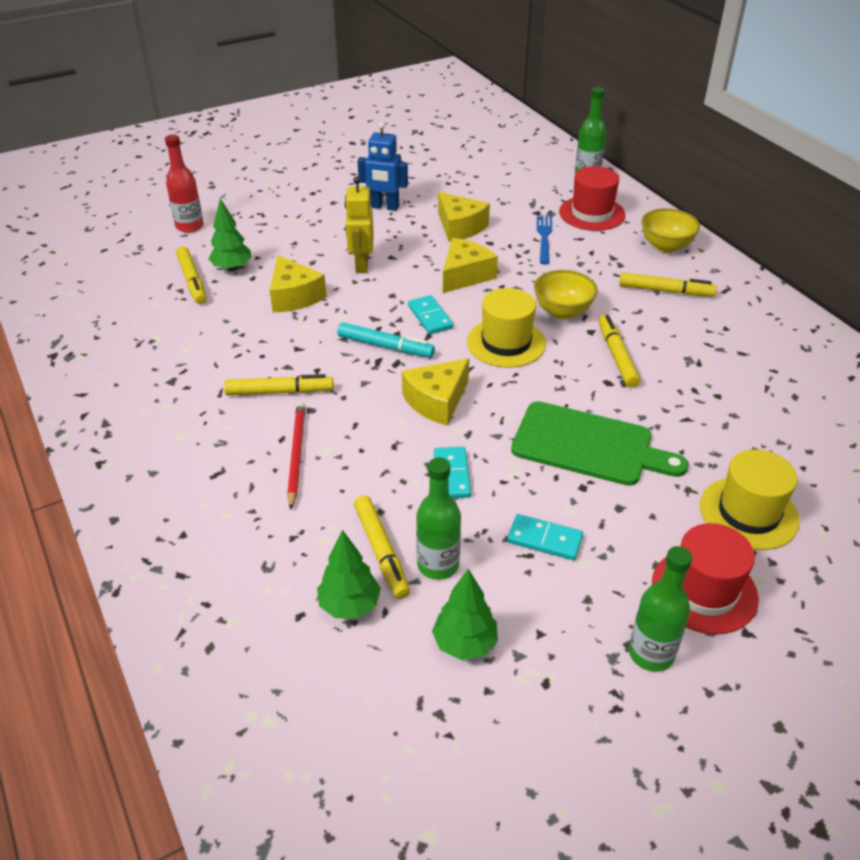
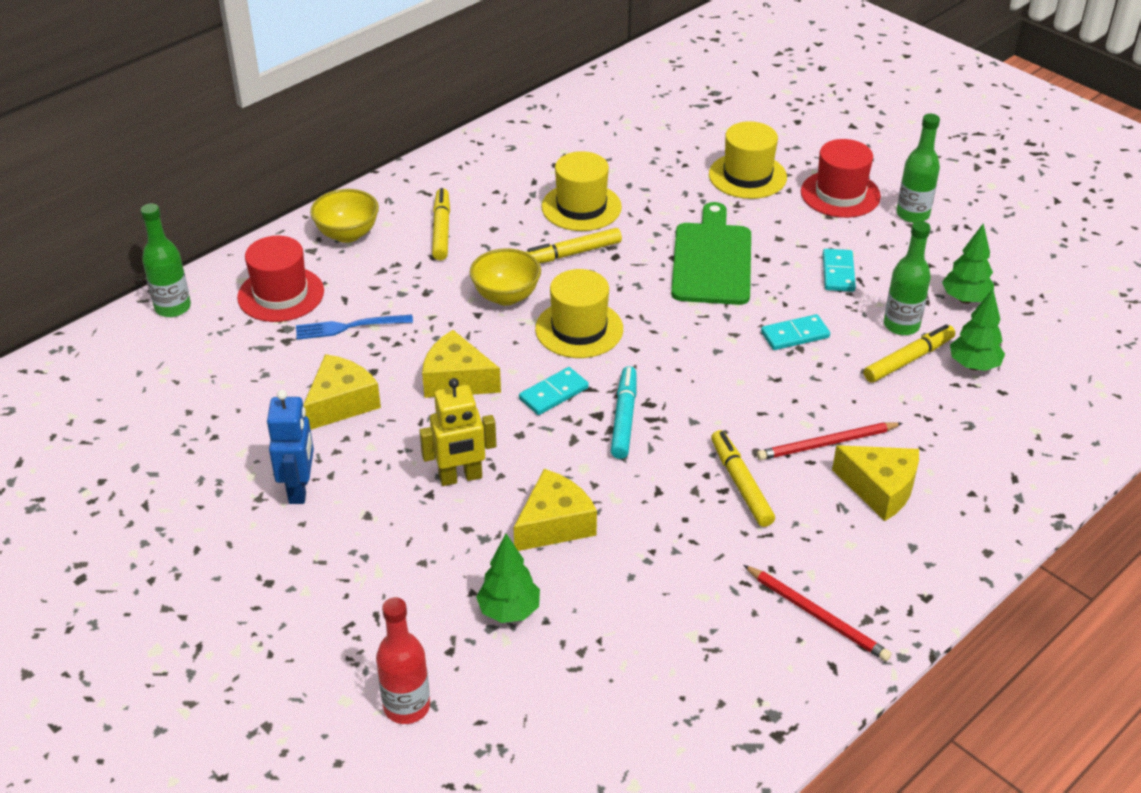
camera: 105 degrees left, 0 degrees up
yellow marker [176,246,206,304] -> none
yellow cheese [402,358,469,426] -> yellow cheese moved to [832,445,919,521]
none -> yellow hat [542,151,622,231]
none -> red pencil [743,565,891,661]

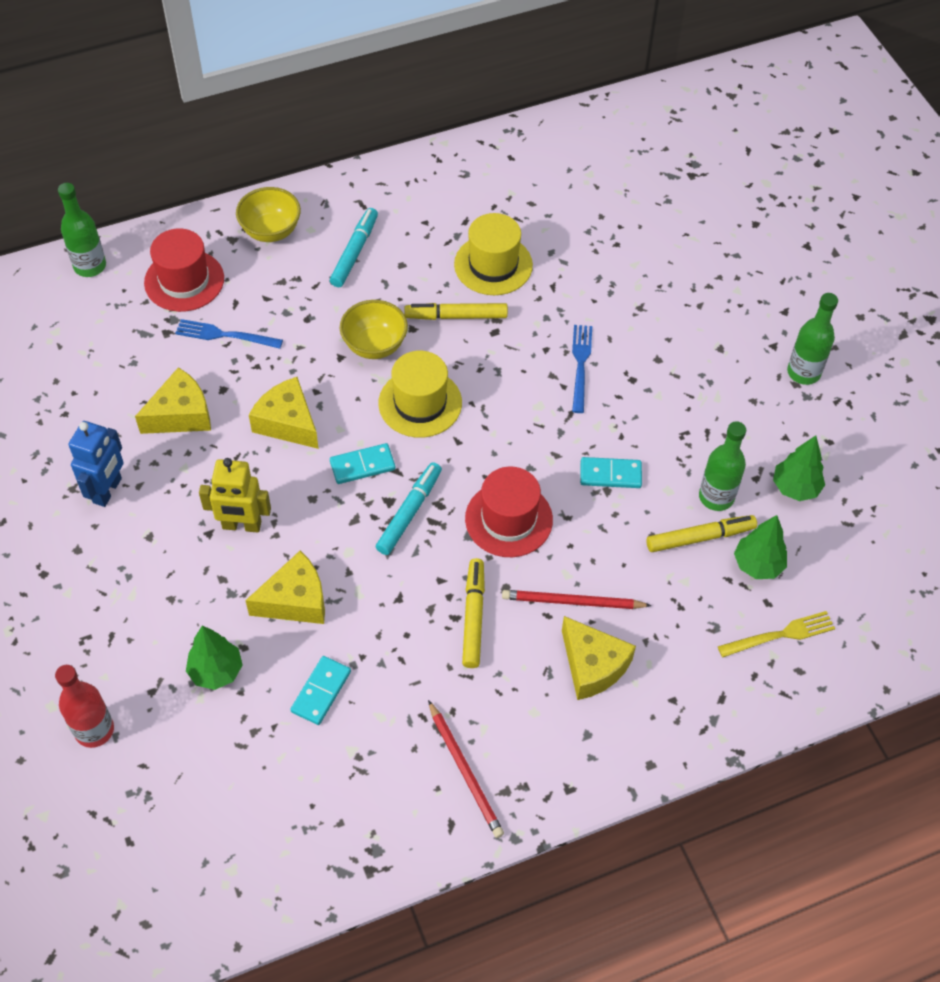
camera: 20 degrees right, 15 degrees up
yellow marker [432,188,450,261] -> turquoise marker [330,208,378,287]
green cutting board [671,202,751,305] -> blue fork [572,325,592,413]
yellow hat [709,121,787,199] -> none
red hat [801,139,881,218] -> red hat moved to [465,467,553,557]
turquoise domino [823,249,856,292] -> turquoise domino moved to [290,656,351,725]
none -> yellow fork [718,611,835,658]

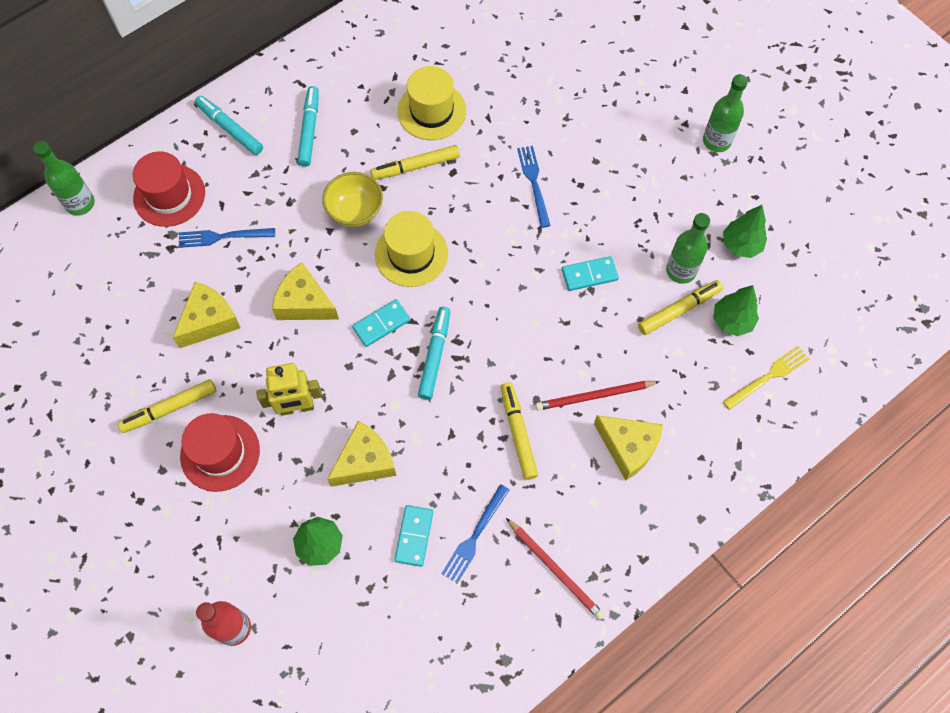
camera: 15 degrees left, 10 degrees up
blue robot [69,421,124,507] -> yellow marker [118,379,216,433]
yellow bowl [236,187,301,242] -> turquoise marker [195,96,263,155]
red hat [465,467,553,557] -> red hat moved to [180,413,260,492]
none -> blue fork [441,484,509,584]

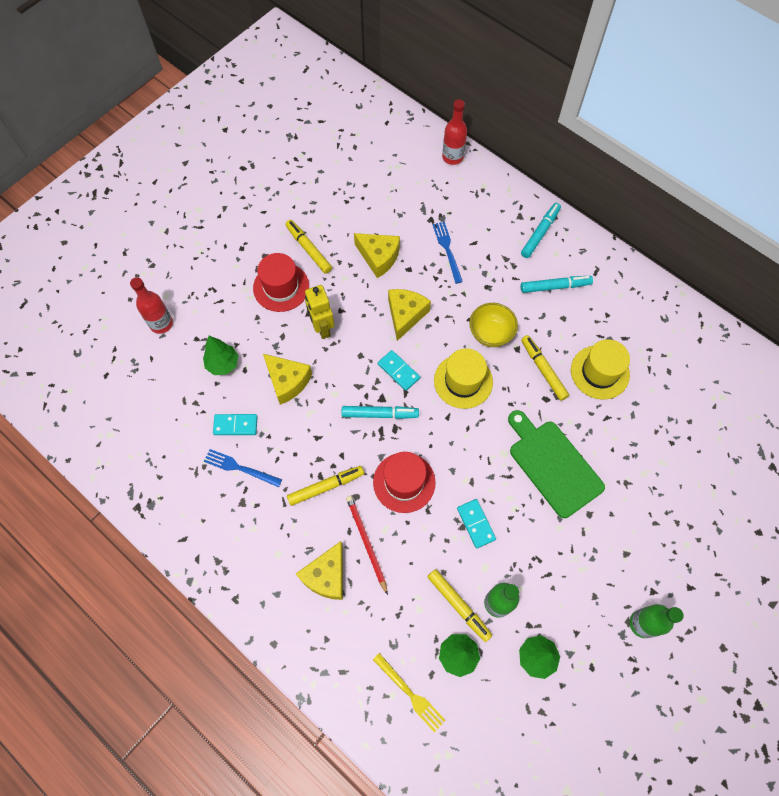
camera: 80 degrees right, 0 degrees up
green bottle [33,141,95,216] -> red bottle [442,99,467,165]
red hat [133,151,205,227] -> red hat moved to [373,452,436,513]
red pencil [506,518,605,620] -> none
blue fork [517,146,551,228] -> green cutting board [508,410,605,518]

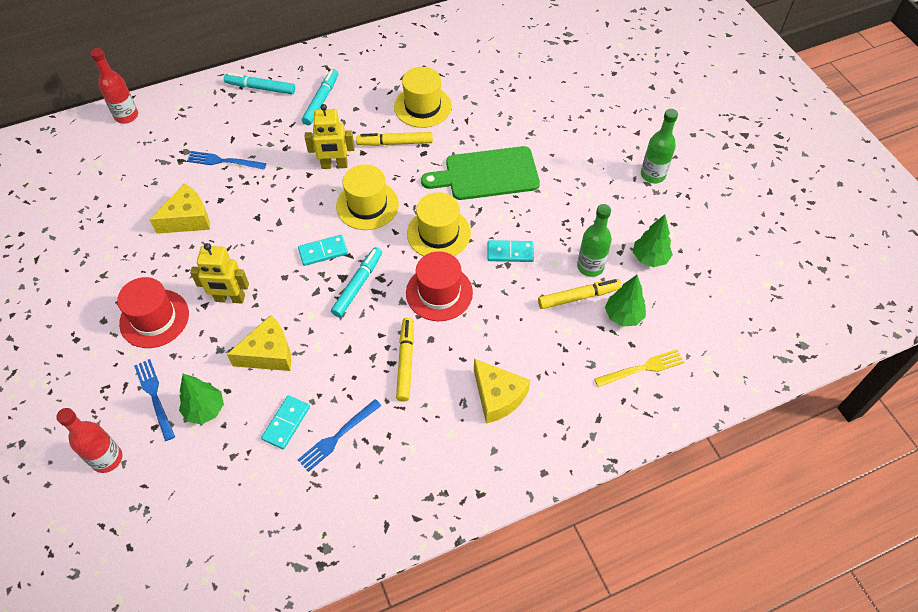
camera: 65 degrees left, 10 degrees down
yellow marker [285,220,332,274] -> none
red pencil [346,496,388,595] -> none
yellow cheese [388,289,431,341] -> none
yellow bowl [469,303,518,347] -> yellow robot [305,104,354,169]
turquoise marker [521,203,561,258] -> turquoise marker turned 45 degrees counterclockwise [224,73,295,94]
none -> blue fork [134,359,175,441]
none -> yellow hat [407,192,471,256]

